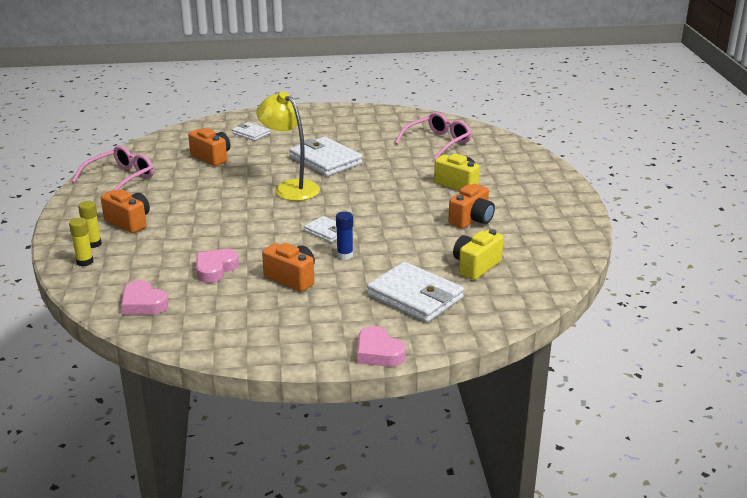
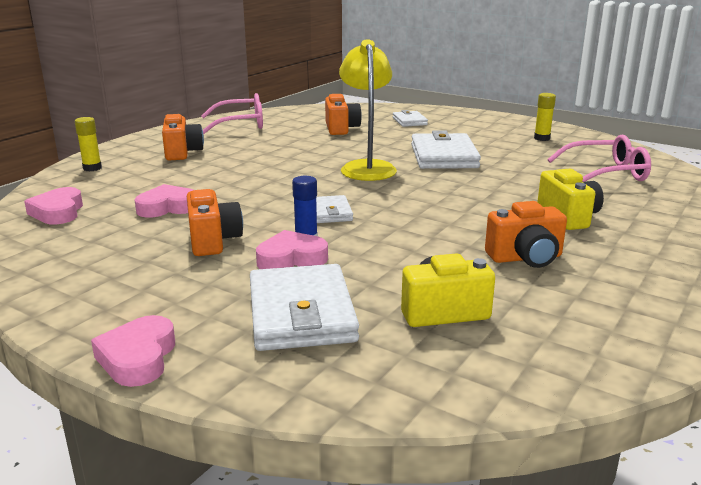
camera: 40 degrees right, 5 degrees down
yellow glue stick [78,201,102,248] -> yellow glue stick moved to [534,93,556,141]
none -> pink heart [256,230,328,269]

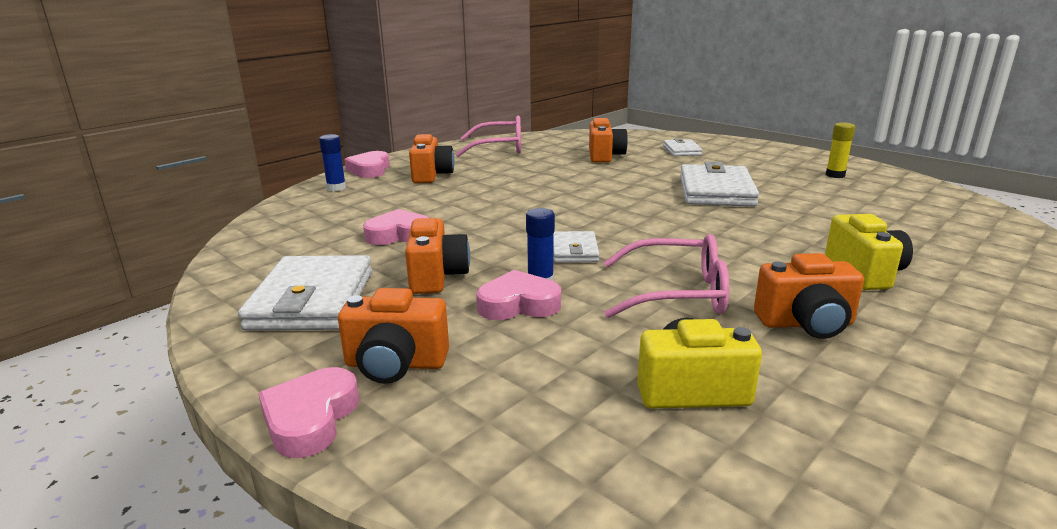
camera: 10 degrees right, 0 degrees up
pink heart [24,187,83,224] -> pink heart moved to [344,151,390,178]
yellow glue stick [75,117,102,171] -> blue glue stick [319,134,346,191]
white wallet [250,264,359,351] -> white wallet moved to [238,255,372,330]
yellow lamp [339,39,397,181] -> none
pink glasses [547,135,651,182] -> pink glasses moved to [604,234,729,318]
none -> orange camera [338,288,449,384]

